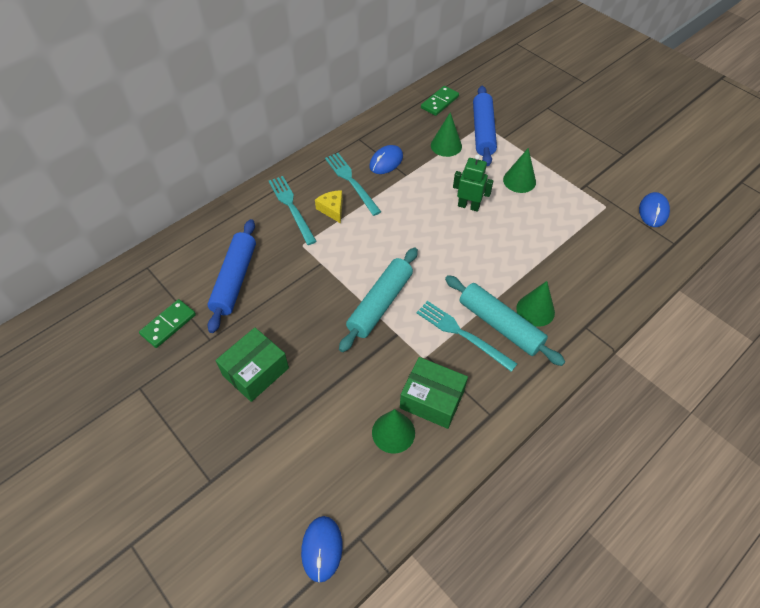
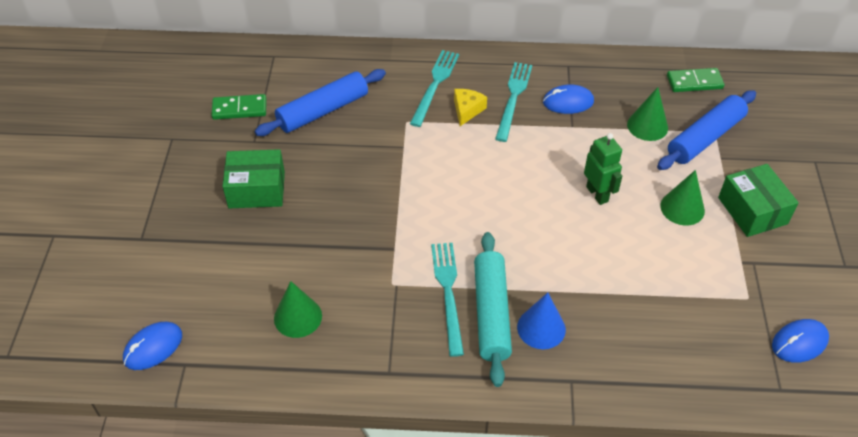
camera: 45 degrees right, 5 degrees down
turquoise rolling pin [339,247,418,352] -> none
green box [400,357,468,429] -> green box moved to [718,164,799,237]
green cone [516,281,555,327] -> blue cone [517,292,566,349]

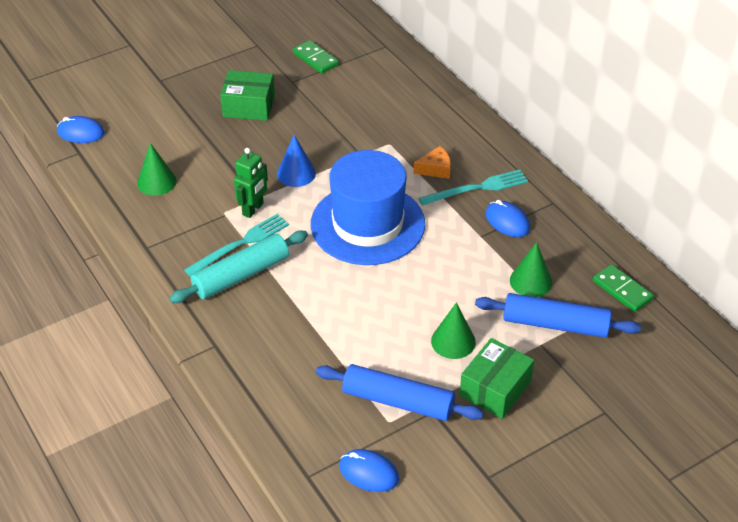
camera: 55 degrees right, 5 degrees down
green box [222,149,285,208] -> green box turned 45 degrees counterclockwise [220,70,275,121]
blue rolling pin [254,69,386,136] -> blue rolling pin moved to [316,364,484,421]
turquoise fork [410,50,459,127] -> none
yellow cheese [454,89,487,126] -> orange cheese [414,146,451,179]
blue cone [517,292,566,349] -> blue cone moved to [277,135,316,187]
green robot [584,133,622,205] -> green robot moved to [234,148,268,218]
none -> blue hat [311,150,425,265]

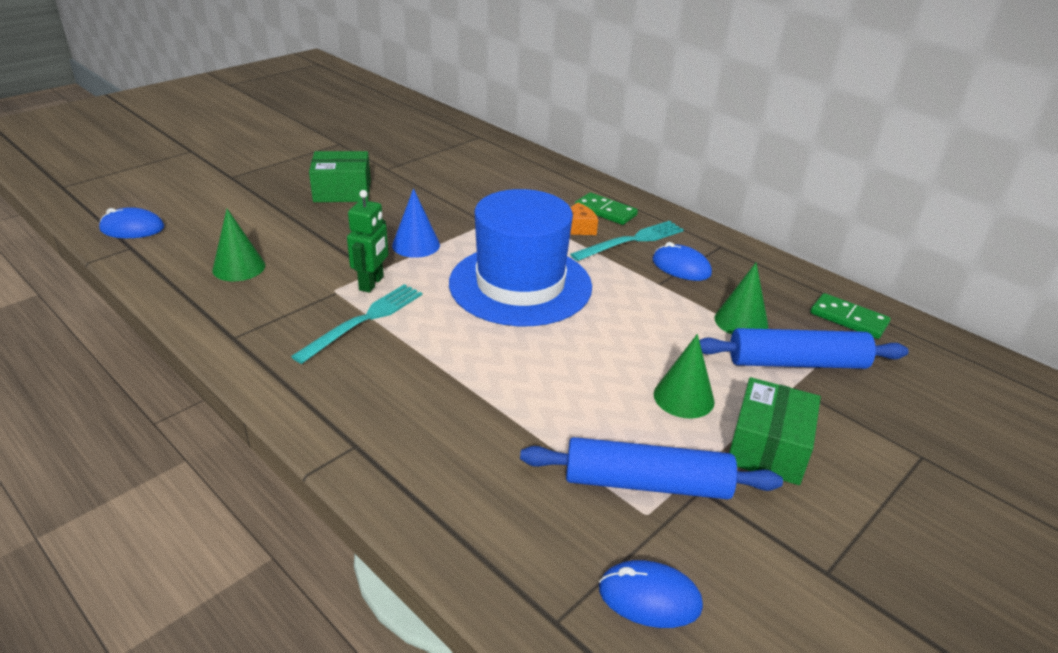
camera: 15 degrees left, 10 degrees down
turquoise rolling pin [169,231,308,303] -> none
green domino [293,40,339,74] -> green domino moved to [575,192,638,225]

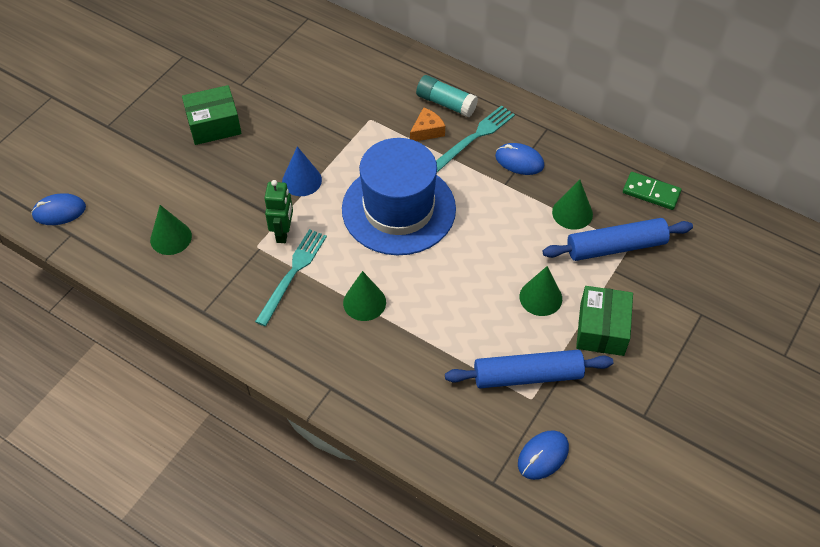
camera: 10 degrees left, 20 degrees up
green domino [575,192,638,225] -> turquoise glue stick [416,75,478,117]
blue mouse [599,560,703,628] -> blue mouse turned 45 degrees counterclockwise [518,430,569,480]
none -> green cone [343,271,386,321]

